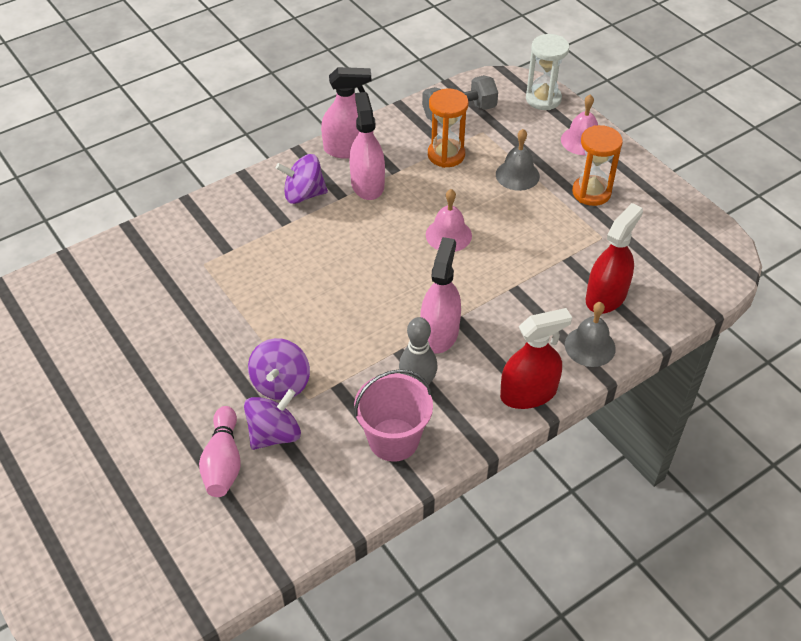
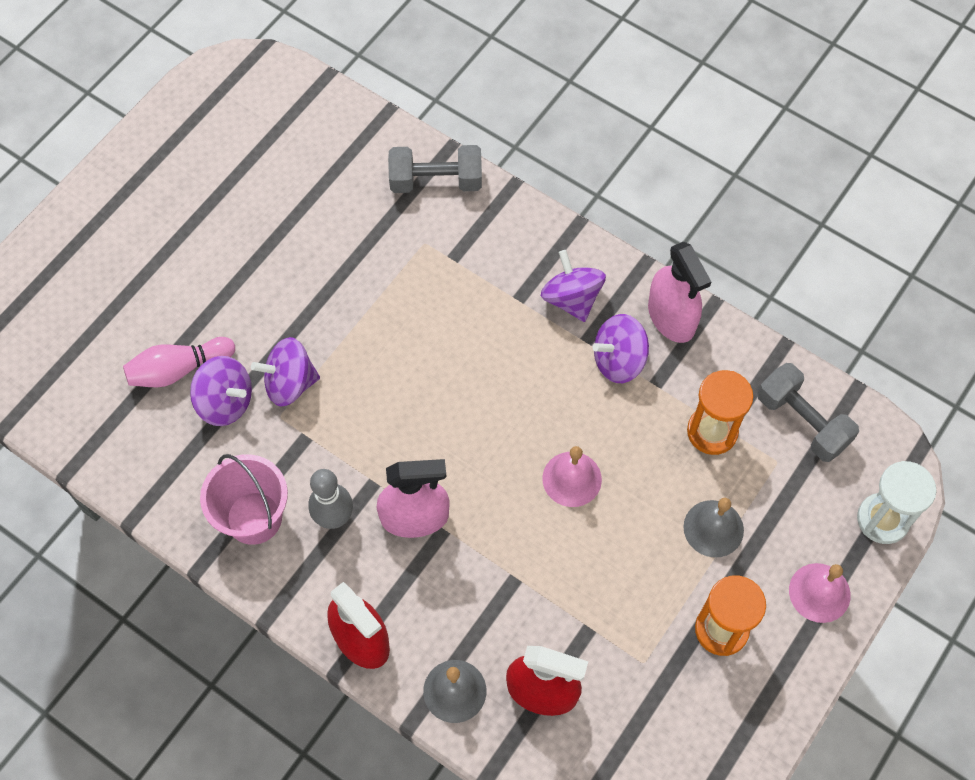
camera: 70 degrees right, 15 degrees up
pink spray bottle [349,92,385,200] -> purple spinning top [593,314,649,383]
none -> grey dumbbell [388,145,482,193]

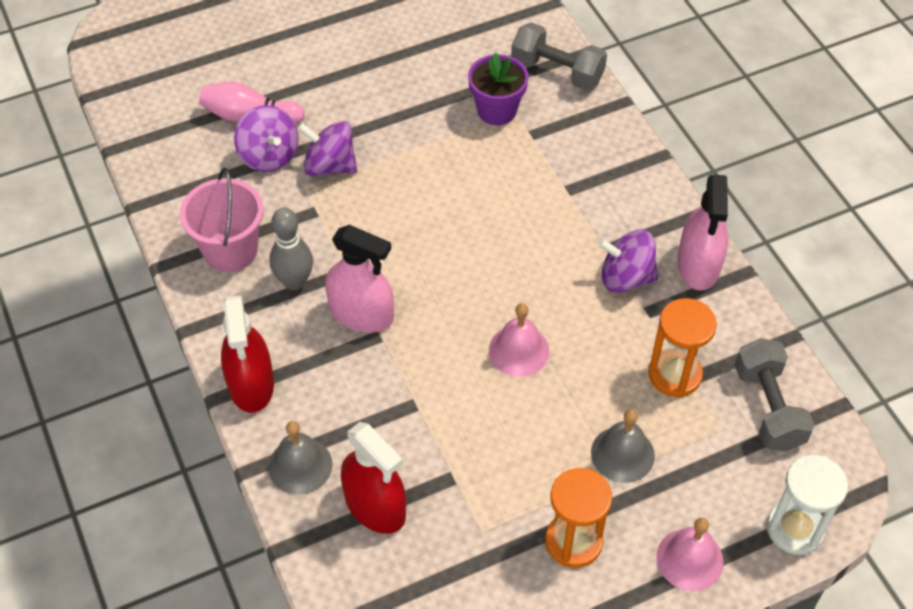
camera: 30 degrees right, 10 degrees down
purple spinning top [541,250,606,322] -> none
none -> purple flower pot [468,52,529,125]

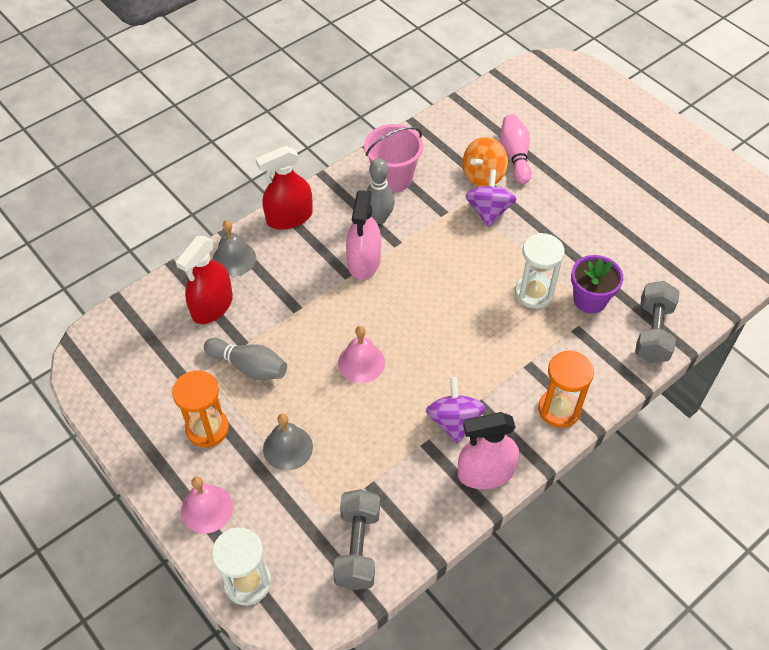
camera: 75 degrees right, 0 degrees up
purple spinning top [234,105,299,172] -> orange spinning top [463,137,508,187]
orange hourglass [648,298,717,397] -> orange hourglass moved to [538,350,594,428]
grey dumbbell [735,338,814,451] -> grey dumbbell turned 60 degrees counterclockwise [333,489,380,590]
none -> grey bowling pin [204,338,287,380]
none -> white hourglass [515,233,565,309]

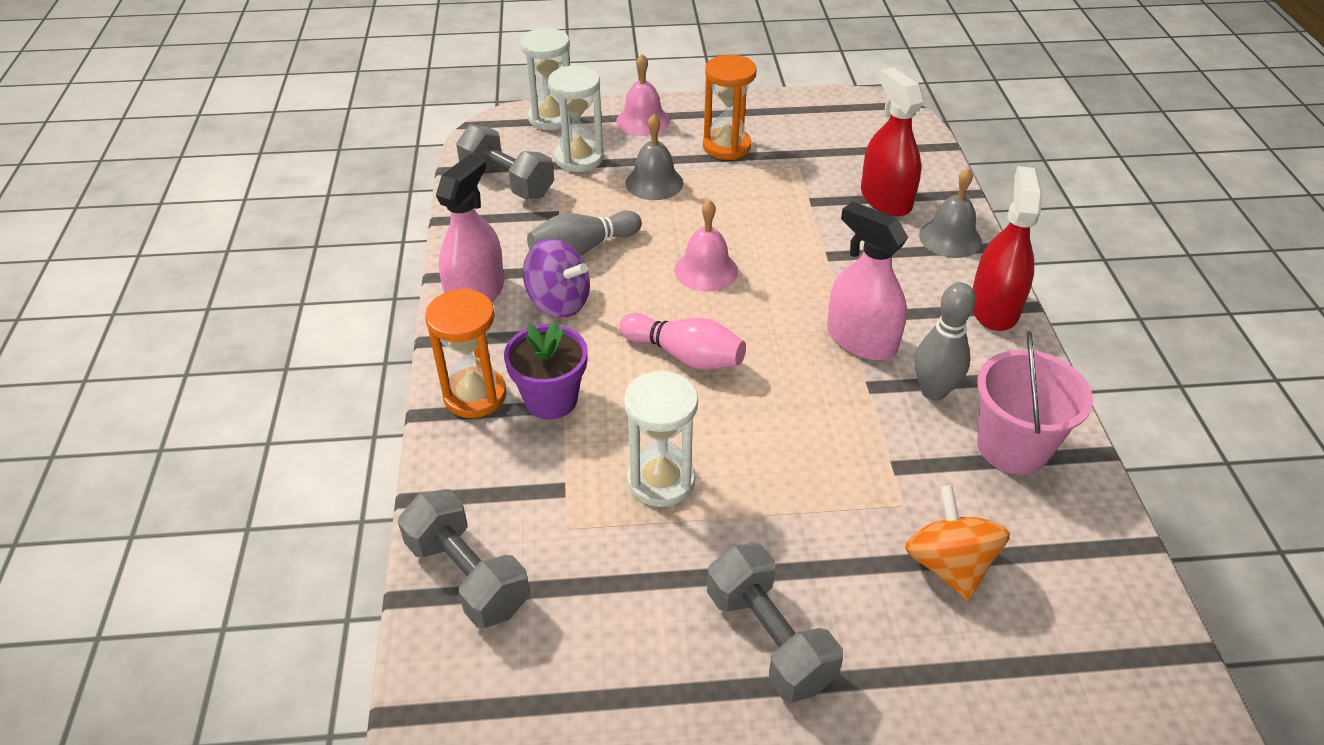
camera: 125 degrees right, 10 degrees down
grey bowling pin [204,338,287,380] -> grey bowling pin moved to [527,210,642,256]
purple spinning top [465,169,516,227] -> none
pink bowling pin [500,114,532,184] -> pink bowling pin moved to [619,313,746,370]
purple flower pot [571,255,623,313] -> purple flower pot moved to [504,321,588,419]
none -> white hourglass [548,66,604,172]
none -> grey dumbbell [707,544,843,702]

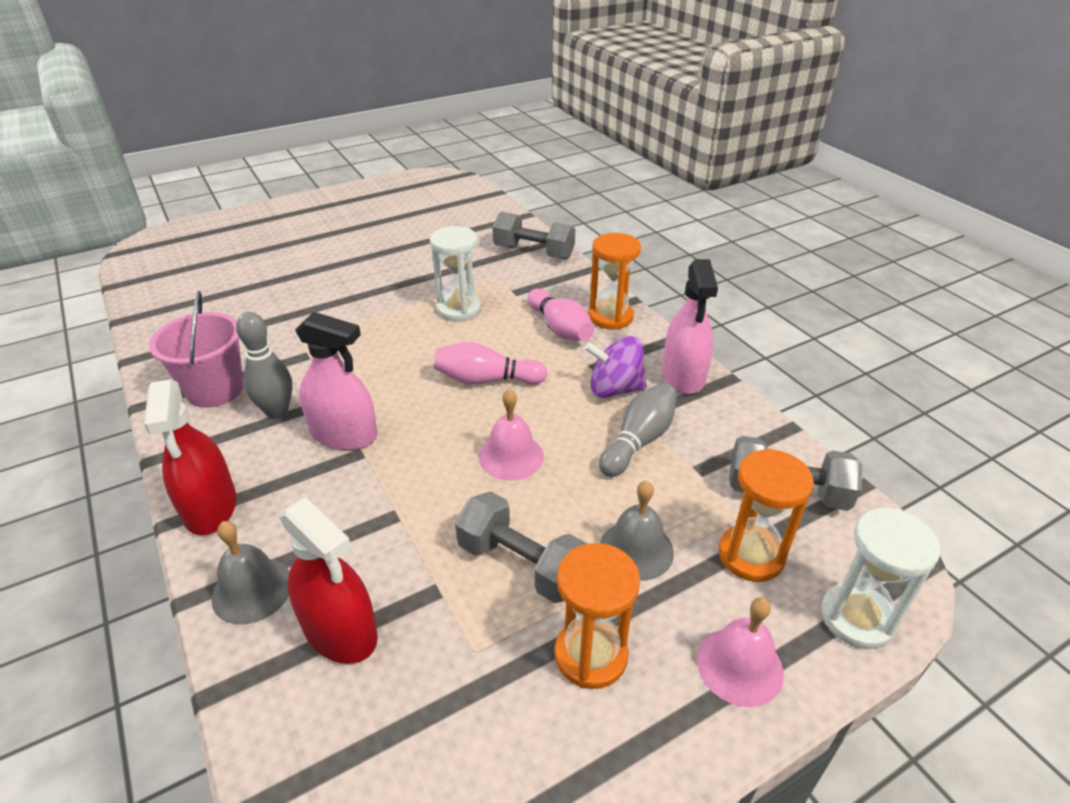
camera: 155 degrees right, 5 degrees down
purple flower pot [504,321,588,419] -> pink bowling pin [528,288,594,341]
white hourglass [548,66,604,172] -> orange hourglass [719,449,814,582]
grey dumbbell [707,544,843,702] -> grey dumbbell moved to [455,492,587,603]
orange spinning top [905,485,1010,601] -> none

